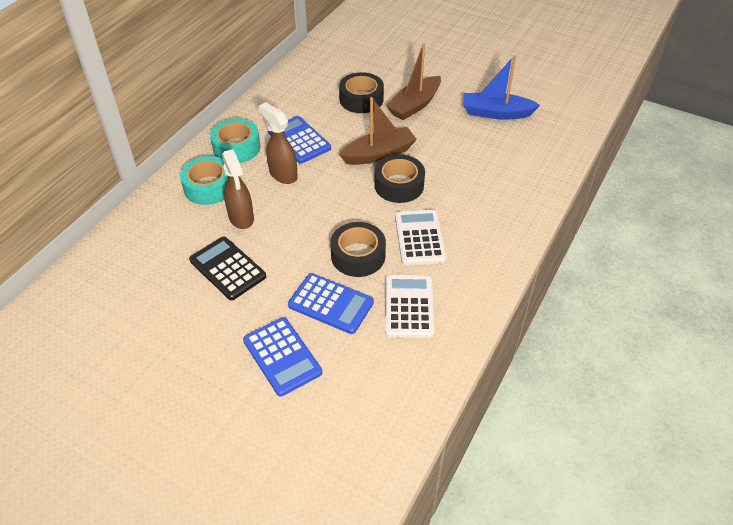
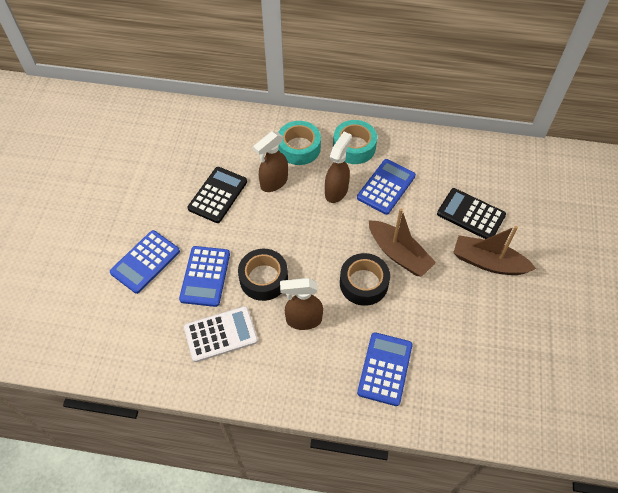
camera: 70 degrees right, 10 degrees up
black tape [339,72,384,113] -> black calculator [437,188,506,239]
white calculator [395,210,446,265] -> brown spray bottle [280,278,323,330]
blue boat [463,55,540,120] -> none
none -> blue calculator [357,332,413,406]

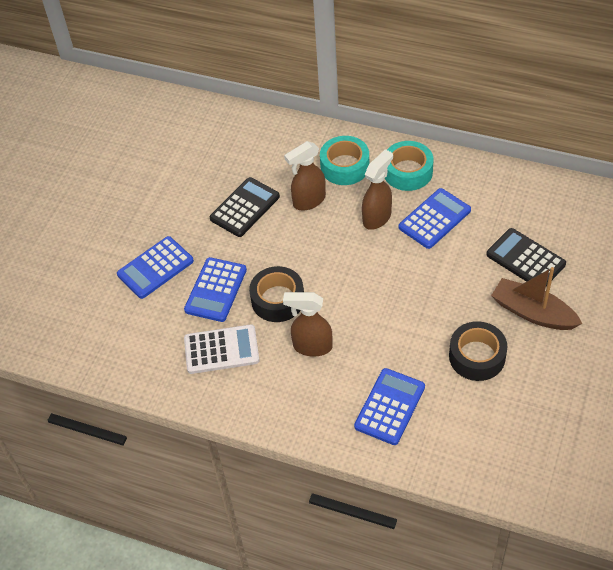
camera: 15 degrees right, 5 degrees down
black tape [340,253,390,306] -> black tape moved to [449,321,507,381]
brown boat [368,209,436,277] -> none

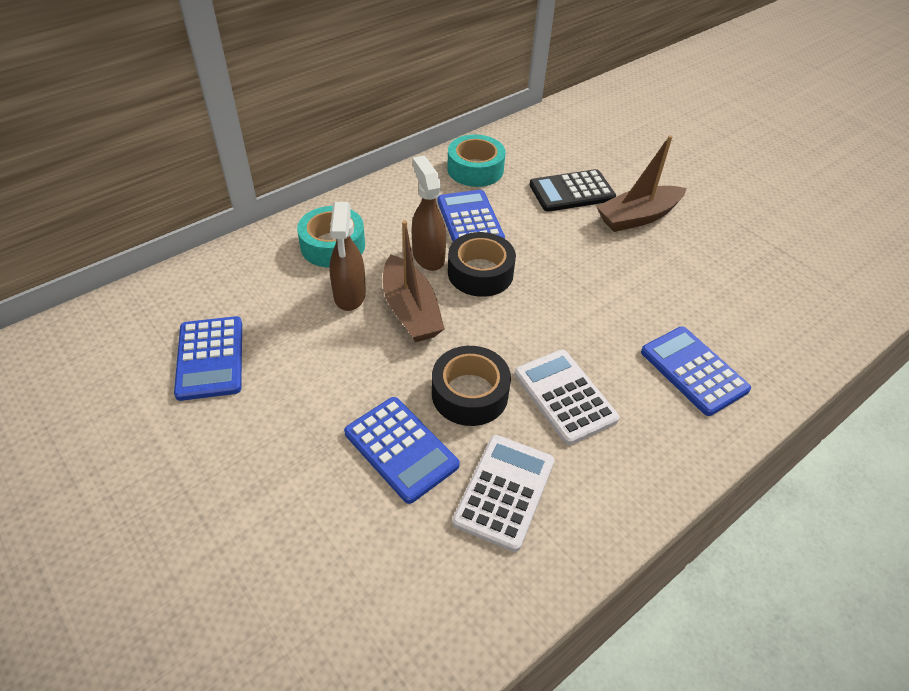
camera: 65 degrees left, 5 degrees down
blue calculator [117,236,194,299] -> blue calculator moved to [174,316,242,401]
black calculator [210,177,280,237] -> none
brown spray bottle [283,292,333,357] -> white calculator [514,349,619,445]
turquoise tape [385,141,434,191] -> turquoise tape moved to [447,134,506,187]
black tape [449,321,507,381] -> black tape moved to [448,232,516,297]
none -> brown boat [383,220,445,342]

